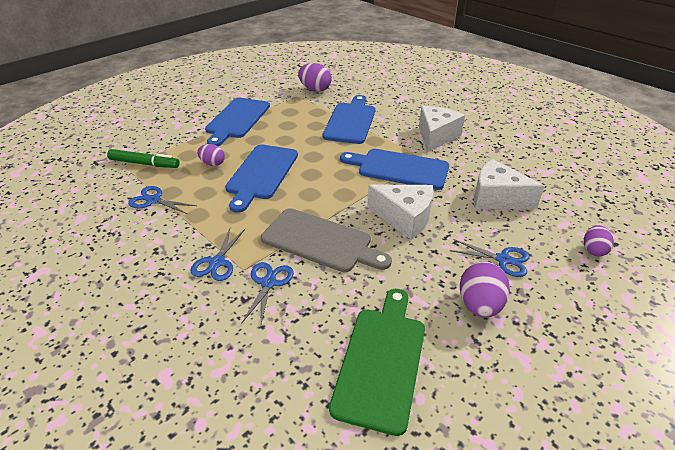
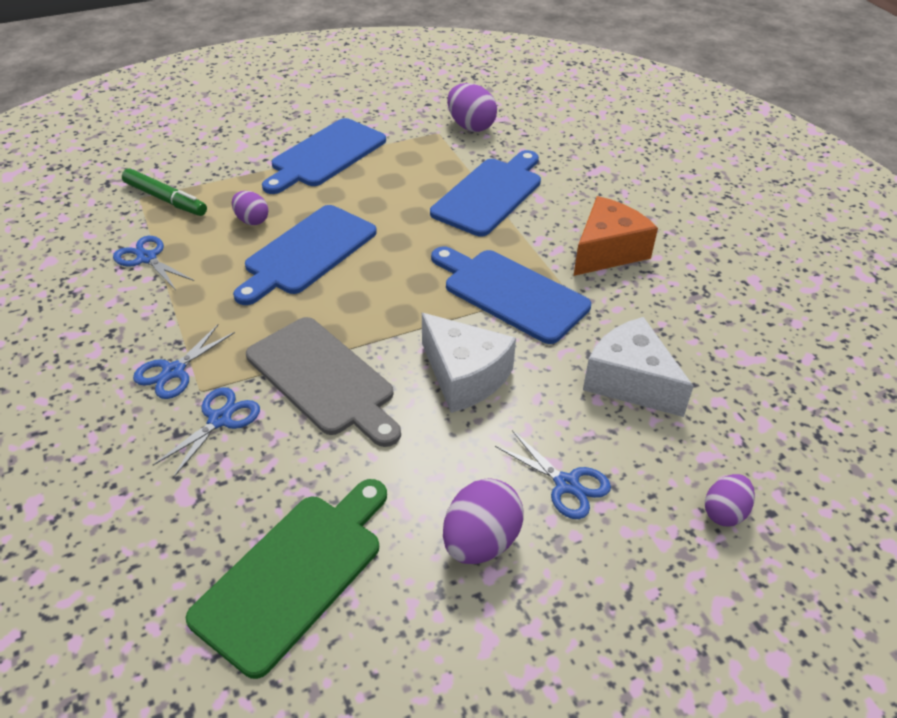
camera: 20 degrees right, 5 degrees up
white cheese [419,106,465,152] -> orange cheese [574,196,658,276]

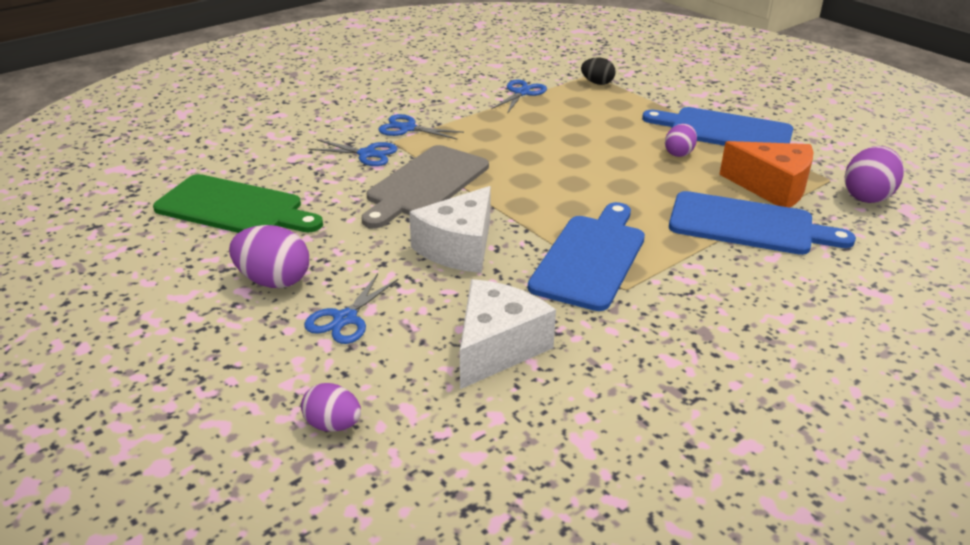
camera: 75 degrees right, 10 degrees down
green marker [122,168,207,216] -> black egg [581,57,616,85]
purple egg [232,191,269,225] -> purple egg moved to [665,124,697,157]
blue cutting board [233,205,377,305] -> none
orange cheese [574,196,658,276] -> orange cheese moved to [719,141,813,208]

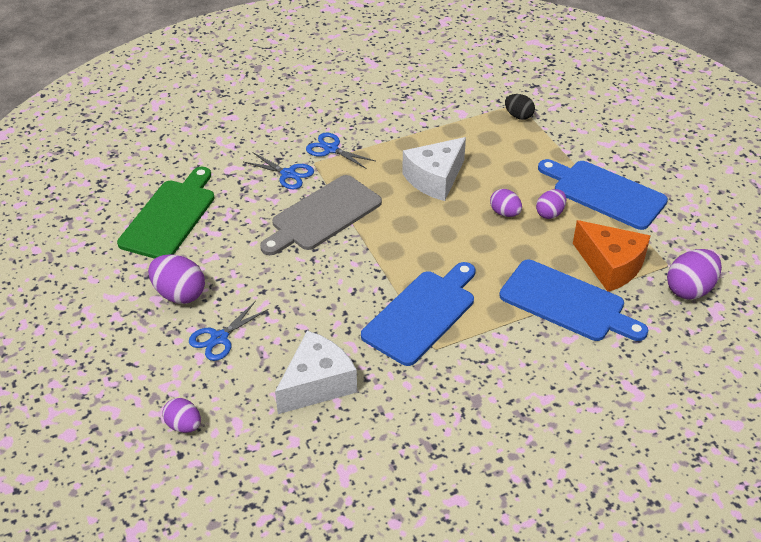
camera: 15 degrees right, 10 degrees up
green cutting board [153,174,323,233] -> green cutting board turned 105 degrees counterclockwise [117,167,215,259]
white cheese [409,186,491,273] -> white cheese moved to [402,137,466,201]
blue scissors [491,80,547,114] -> none
none -> purple egg [490,189,522,217]

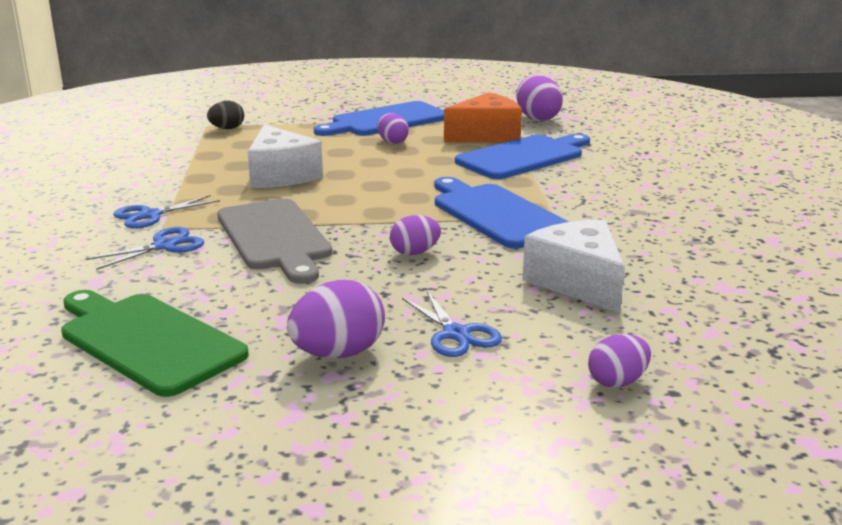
camera: 70 degrees left, 20 degrees down
purple egg [490,189,522,217] -> purple egg moved to [390,215,441,255]

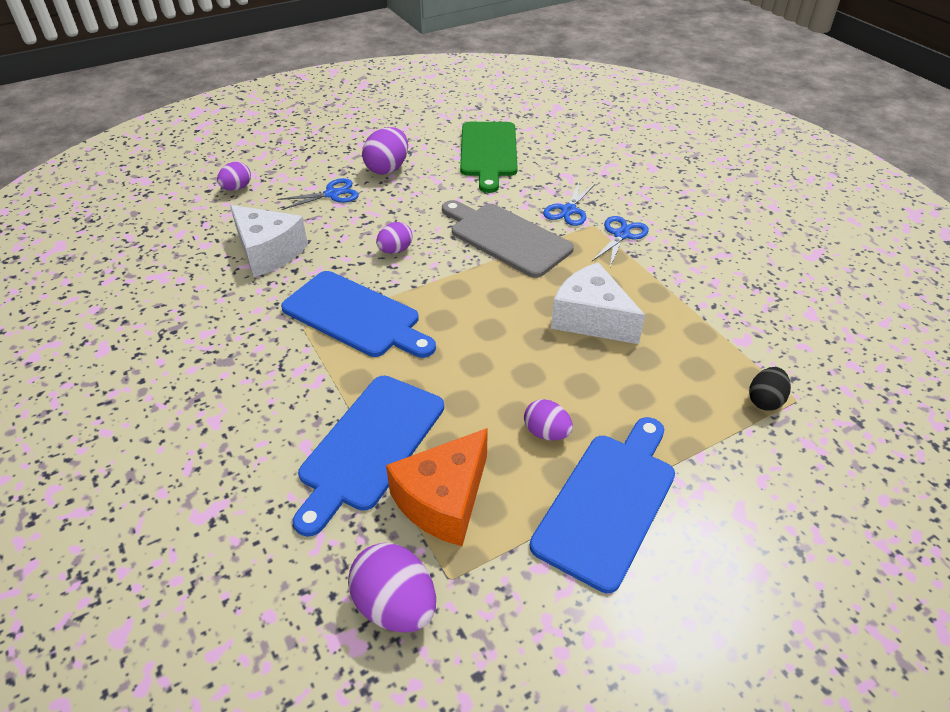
camera: 155 degrees right, 20 degrees up
green cutting board [61,290,249,397] -> green cutting board turned 75 degrees clockwise [460,122,518,193]
blue scissors [402,291,502,357] -> blue scissors turned 120 degrees clockwise [277,178,359,210]

